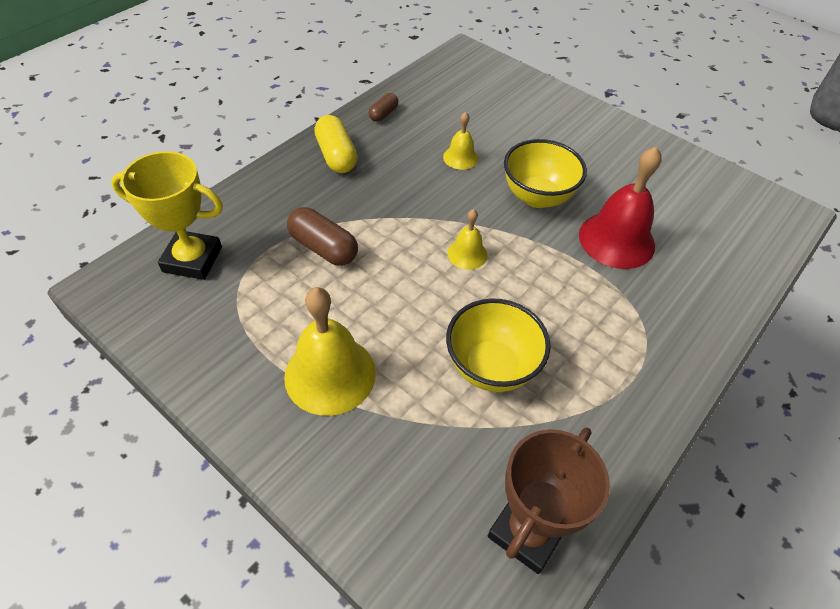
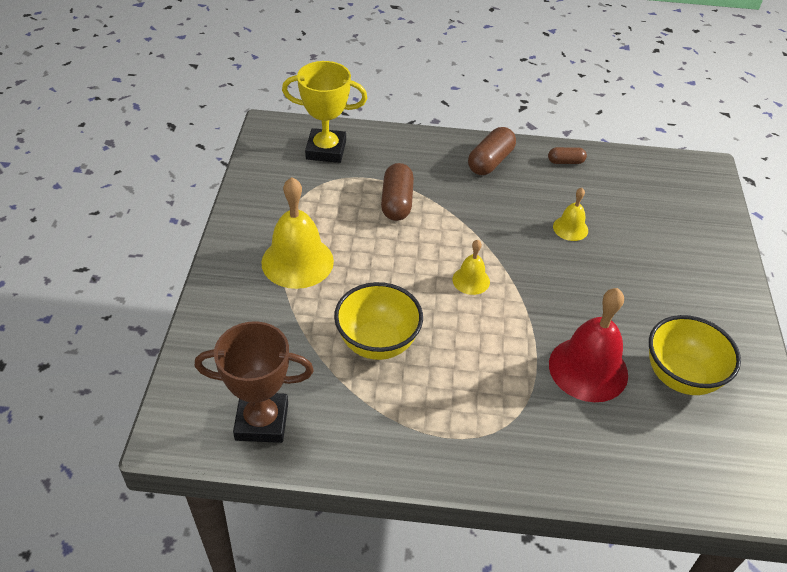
camera: 55 degrees right, 5 degrees down
yellow trophy [111,151,223,280] -> yellow trophy turned 60 degrees counterclockwise [282,61,367,163]
yellow capsule [314,115,357,173] -> brown capsule [468,127,516,175]
yellow bowl [504,139,587,208] -> yellow bowl moved to [649,315,741,395]

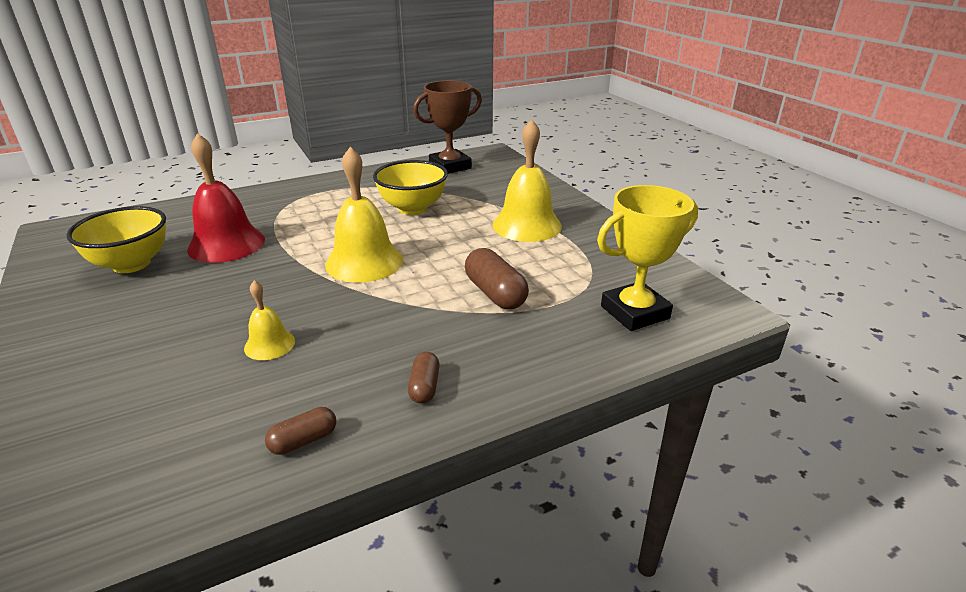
camera: 150 degrees right, 15 degrees down
yellow bell [452,240,490,295] -> yellow bell [325,147,403,283], size x1.93
brown capsule [468,127,516,175] -> brown capsule [408,352,440,404], size x0.58

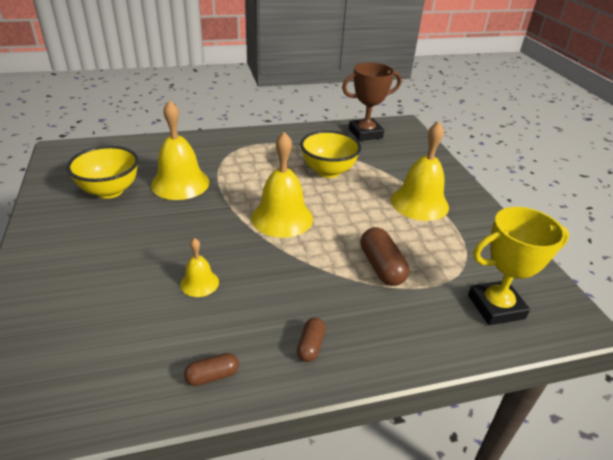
camera: 10 degrees right, 5 degrees up
red bell [187,133,265,263] -> yellow bell [151,100,209,200]

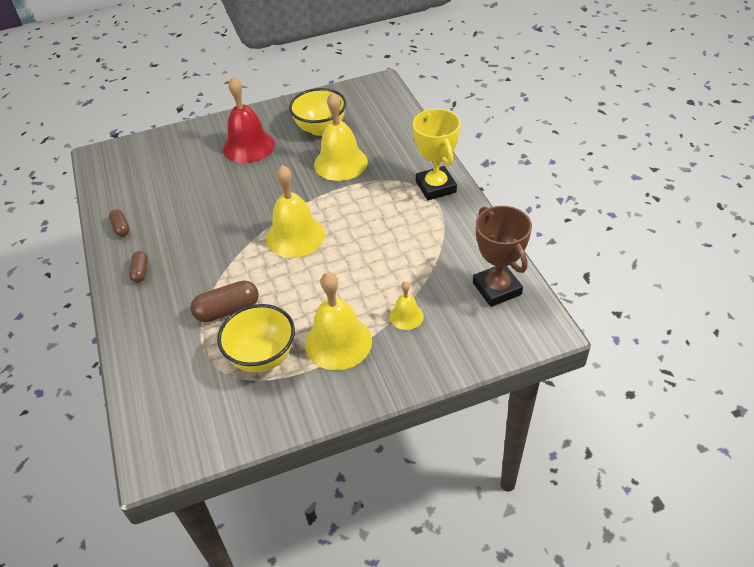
camera: 90 degrees right, 10 degrees up
yellow bell [180,238,219,297] -> yellow bell moved to [390,281,424,330]
brown capsule [297,318,325,362] -> brown capsule turned 75 degrees clockwise [129,251,148,282]
yellow bowl [300,130,361,178] -> yellow bowl moved to [217,304,295,373]
yellow trophy [468,207,569,325] -> yellow trophy moved to [413,109,461,200]
none -> red bell [223,77,275,163]

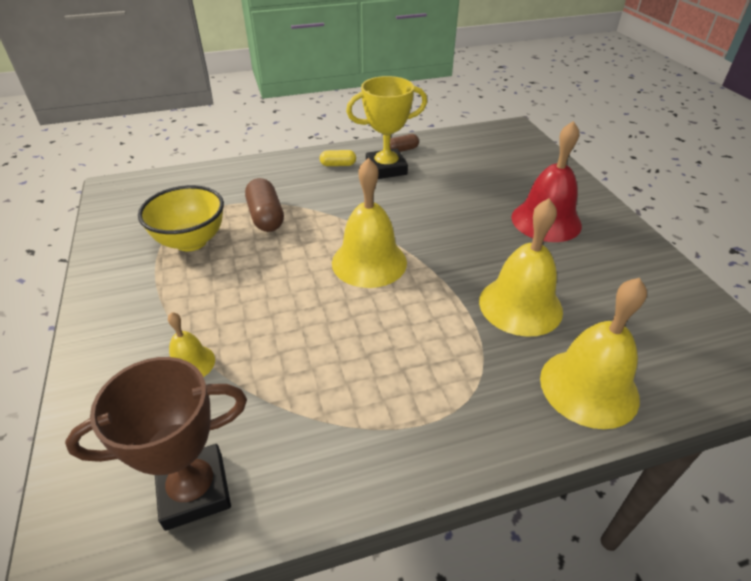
camera: 90 degrees right, 5 degrees down
brown capsule [129,251,148,282] -> yellow capsule [320,150,356,166]
yellow bowl [289,88,347,136] -> none
yellow bell [305,272,372,370] -> yellow bell moved to [540,278,647,429]
yellow trophy [413,109,461,200] -> yellow trophy moved to [346,76,427,179]

